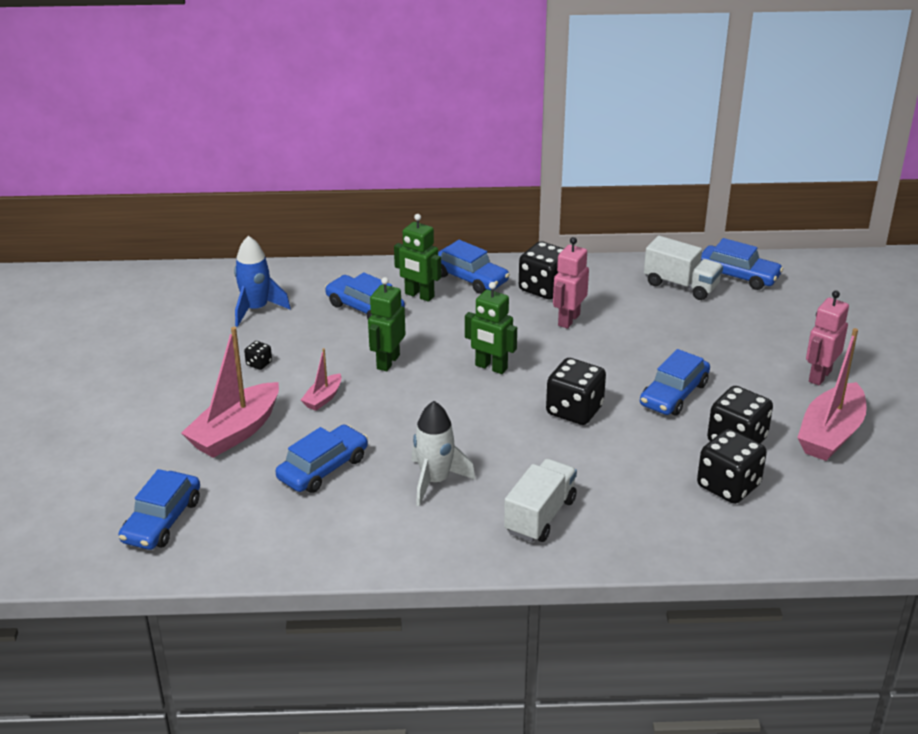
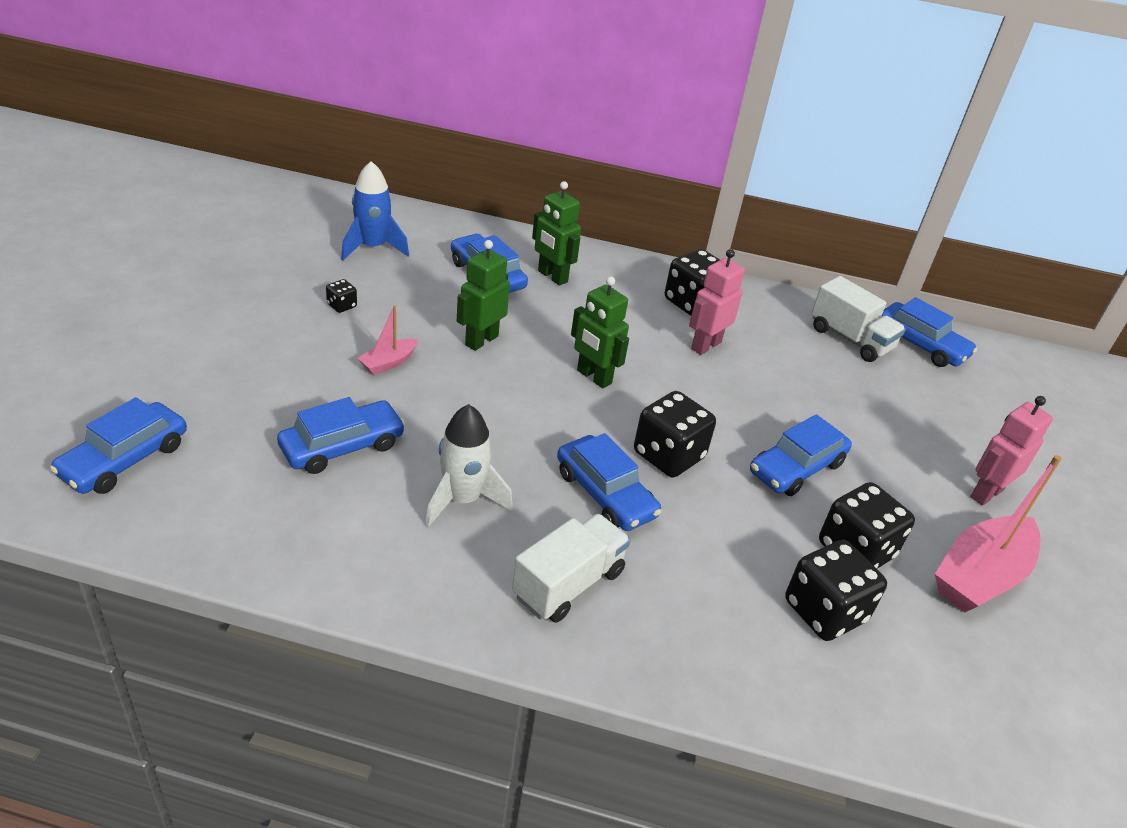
camera: 10 degrees right, 5 degrees up
pink boat [181,327,279,458] -> none
blue car [438,240,510,294] -> blue car moved to [557,433,662,531]

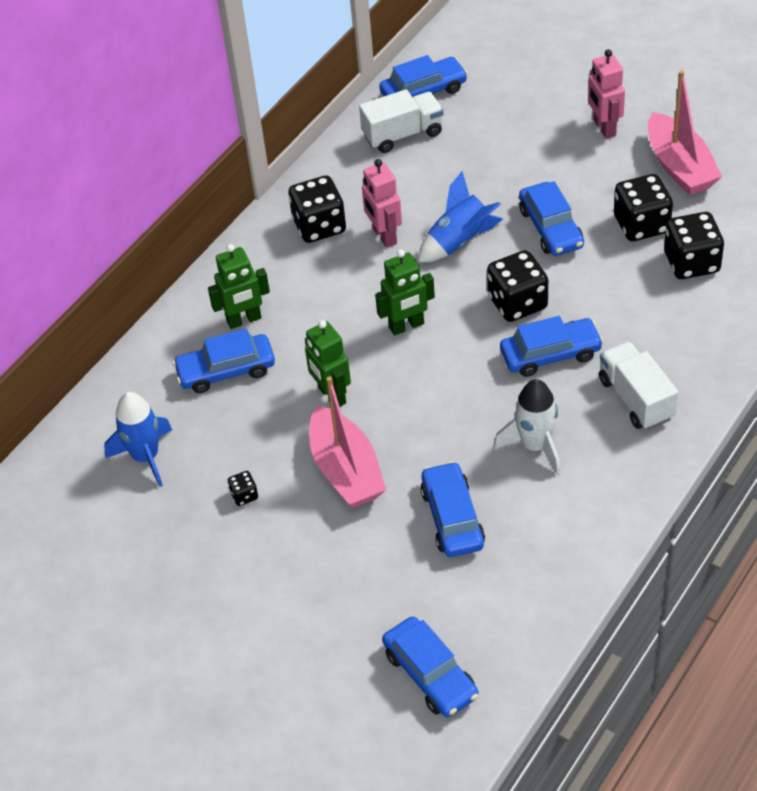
camera: 60 degrees left, 10 degrees up
pink boat [357,305,418,375] -> pink boat [309,376,386,508], size x2.02
none -> blue rocket [418,171,503,262]

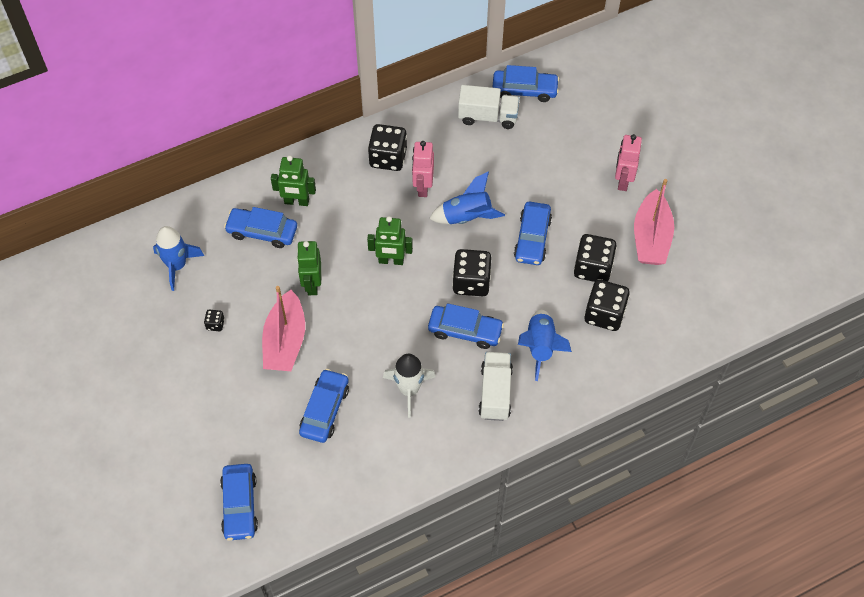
camera: 25 degrees right, 10 degrees up
none -> blue rocket [518,310,572,381]

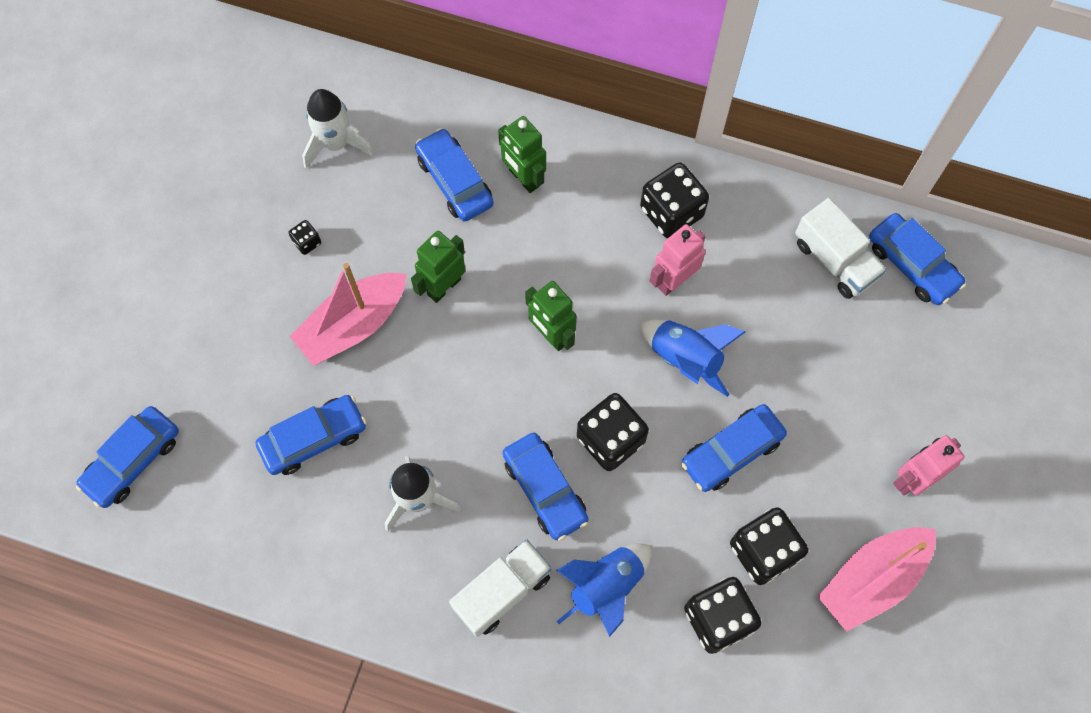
camera: 45 degrees right, 10 degrees up
blue rocket [153,226,204,291] -> white rocket [302,89,374,168]

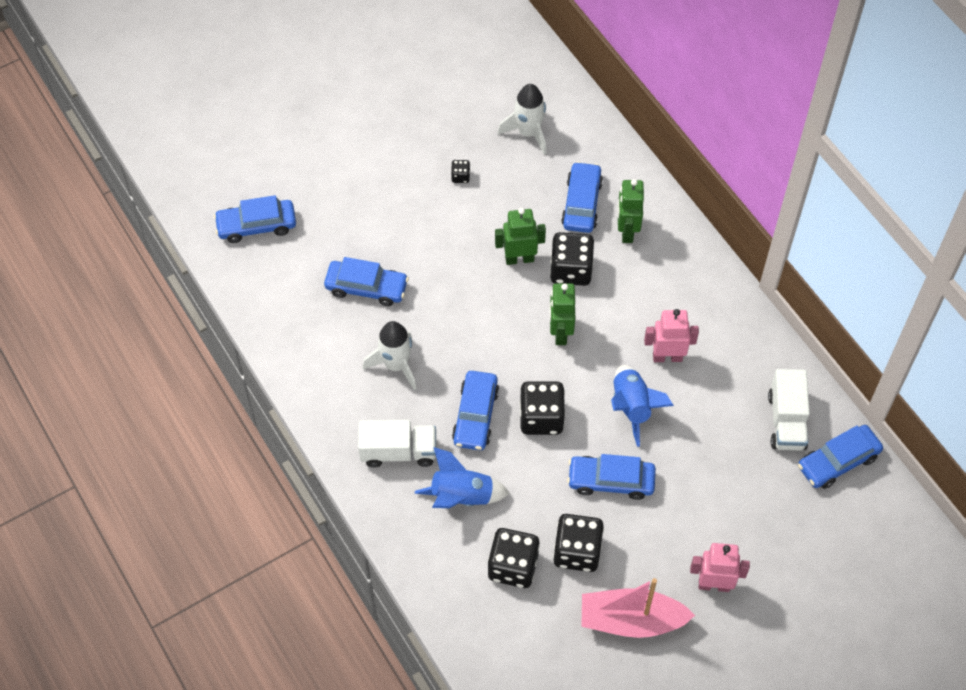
camera: 40 degrees right, 10 degrees down
pink boat [290,263,406,366] -> none
black dice [640,162,709,239] -> black dice moved to [550,232,594,286]
blue car [869,213,966,305] -> blue car turned 60 degrees clockwise [798,425,883,489]

